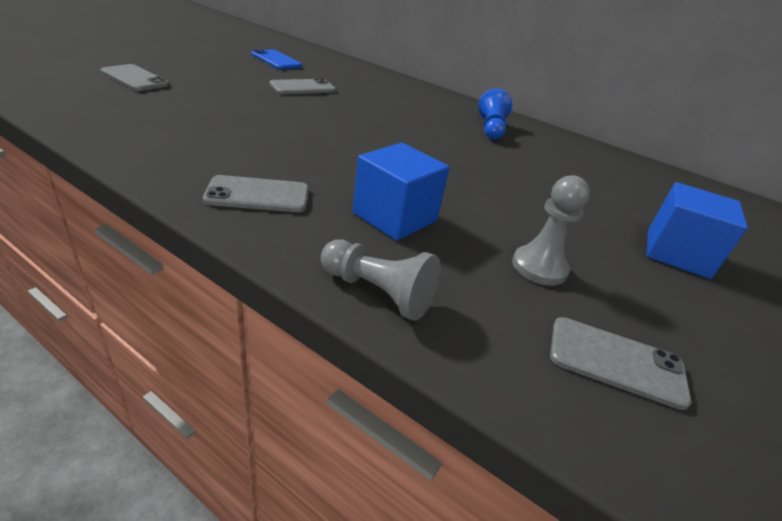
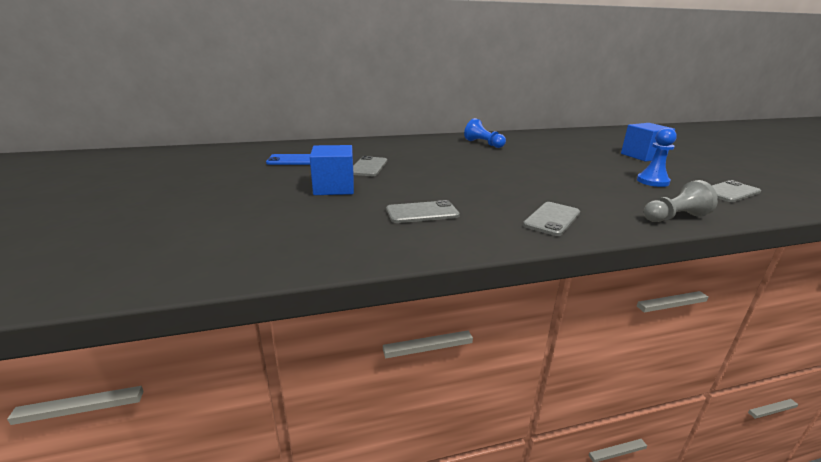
camera: 45 degrees left, 10 degrees down
grey phone [100,64,169,91] -> grey phone moved to [386,200,460,223]
blue cube [352,143,450,241] -> blue cube moved to [310,145,354,195]
grey pawn [512,175,590,286] -> blue pawn [637,128,677,187]

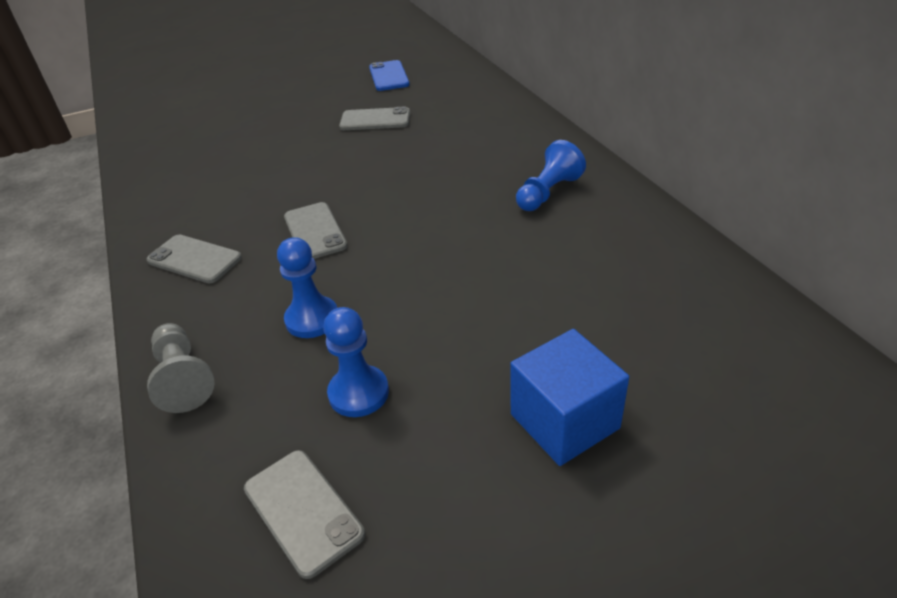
camera: 85 degrees right, 15 degrees up
blue cube [310,145,354,195] -> none
grey phone [386,200,460,223] -> grey phone moved to [284,202,347,259]
none -> blue pawn [277,237,337,338]

